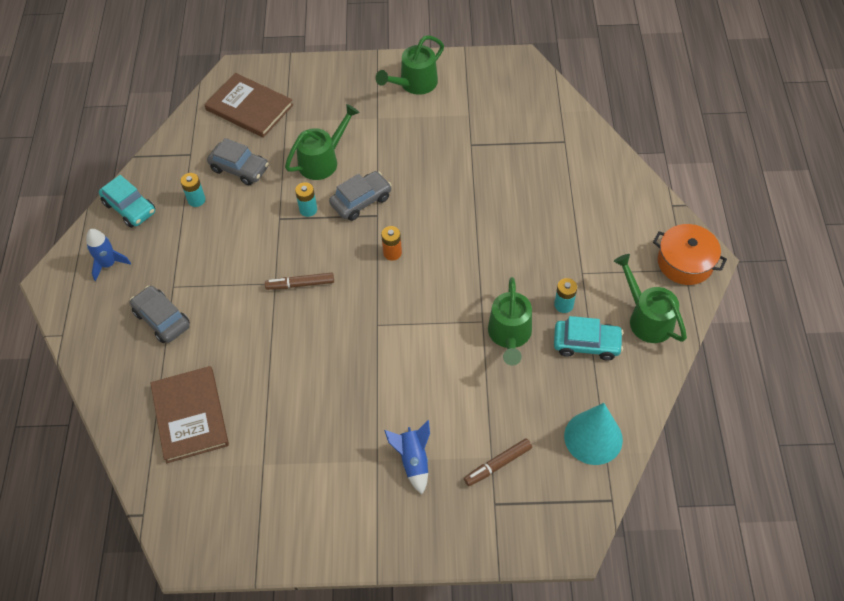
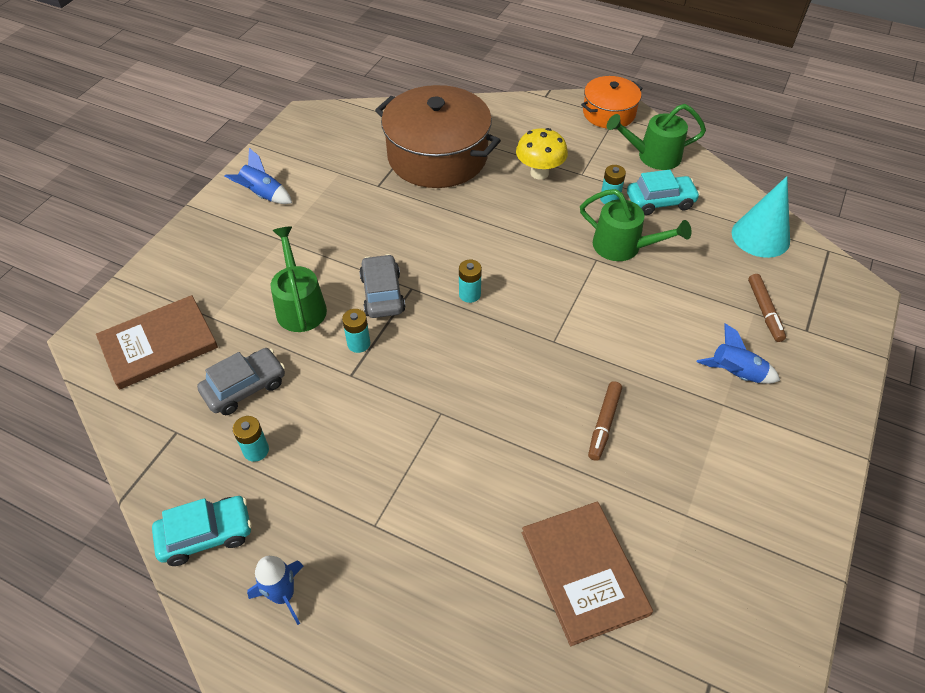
camera: 65 degrees left, 5 degrees down
grey car [130,286,190,343] -> none
brown book [150,366,229,463] -> brown book turned 60 degrees clockwise [522,502,653,646]
brown marker [265,272,334,290] -> brown marker moved to [588,381,622,461]
green watering can [376,35,444,95] -> blue rocket [224,148,292,204]
orange battery [381,226,402,261] -> turquoise battery [459,260,482,303]
turquoise car [554,316,624,361] -> turquoise car turned 45 degrees clockwise [627,170,700,216]
none -> brown pot [375,85,501,188]
none -> yellow mushroom [516,128,568,180]

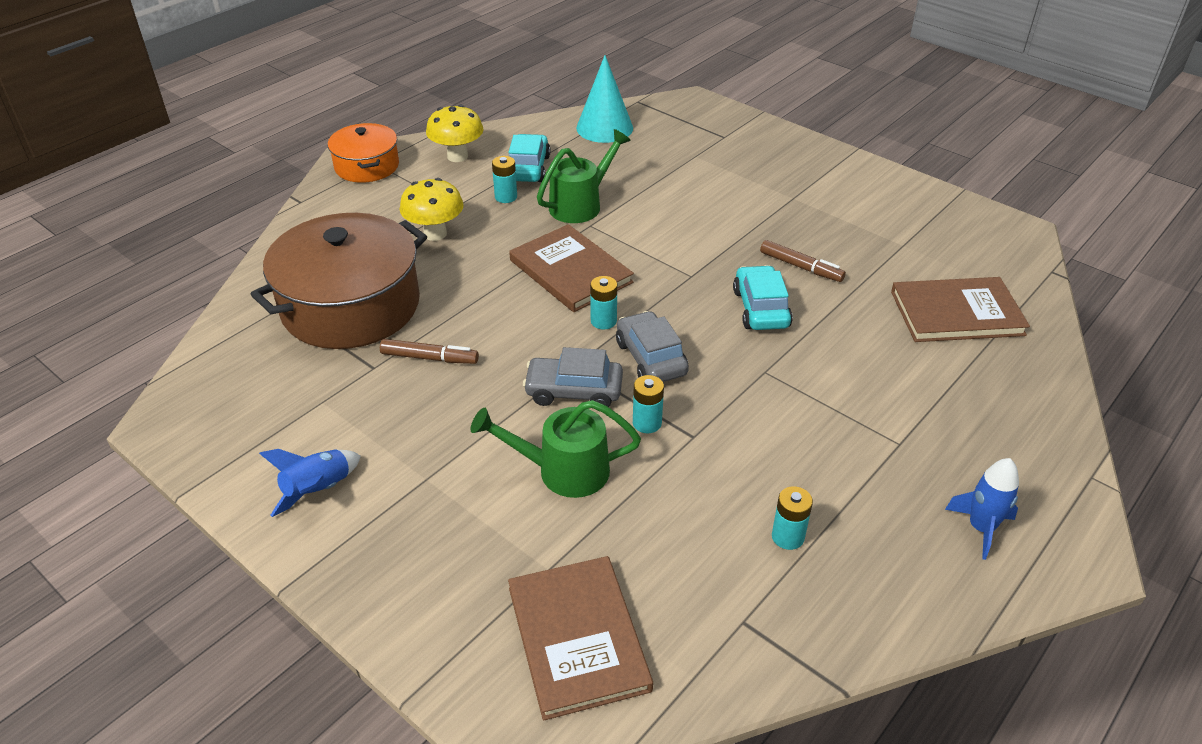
camera: 75 degrees left, 10 degrees down
turquoise car [152,496,252,566] -> turquoise car moved to [733,265,793,330]
grey car [197,348,285,415] -> grey car moved to [616,311,689,382]
green watering can [607,104,706,170] -> yellow mushroom [426,105,484,162]
blue rocket [697,323,780,384] -> none
brown marker [748,274,786,342] -> brown marker moved to [380,339,479,364]
none -> brown book [509,224,634,312]

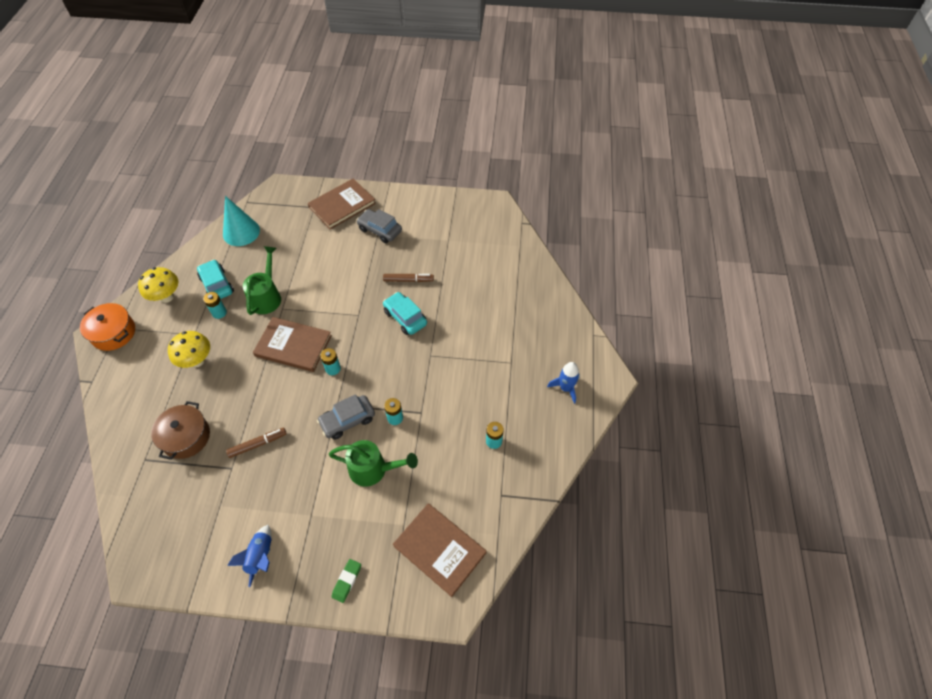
camera: 35 degrees left, 15 degrees up
brown pot [251,213,427,349] -> brown pot [151,401,210,460], size x0.56
green watering can [471,400,641,498] -> green watering can turned 135 degrees counterclockwise [329,440,418,487]
grey car [616,311,689,382] -> grey car moved to [356,209,402,243]
brown book [891,277,1030,342] -> brown book moved to [308,178,376,229]
none -> green eraser [332,559,361,603]

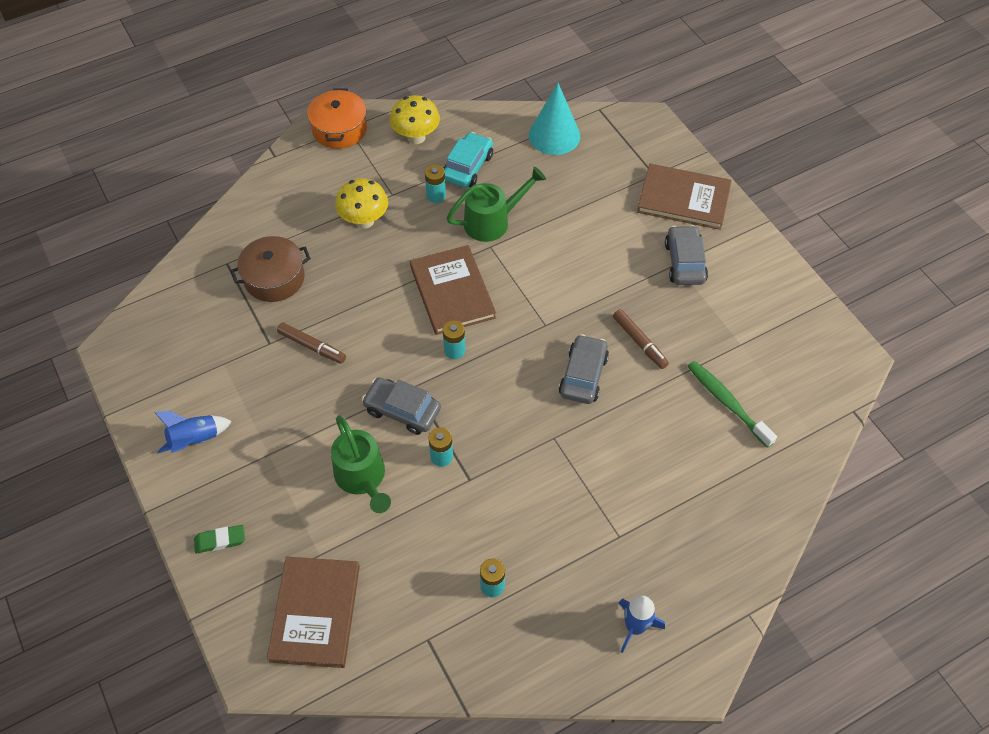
camera: 55 degrees right, 0 degrees up
turquoise car [383,292,427,335] -> grey car [559,334,609,404]
none -> green toothbrush [687,361,777,448]

